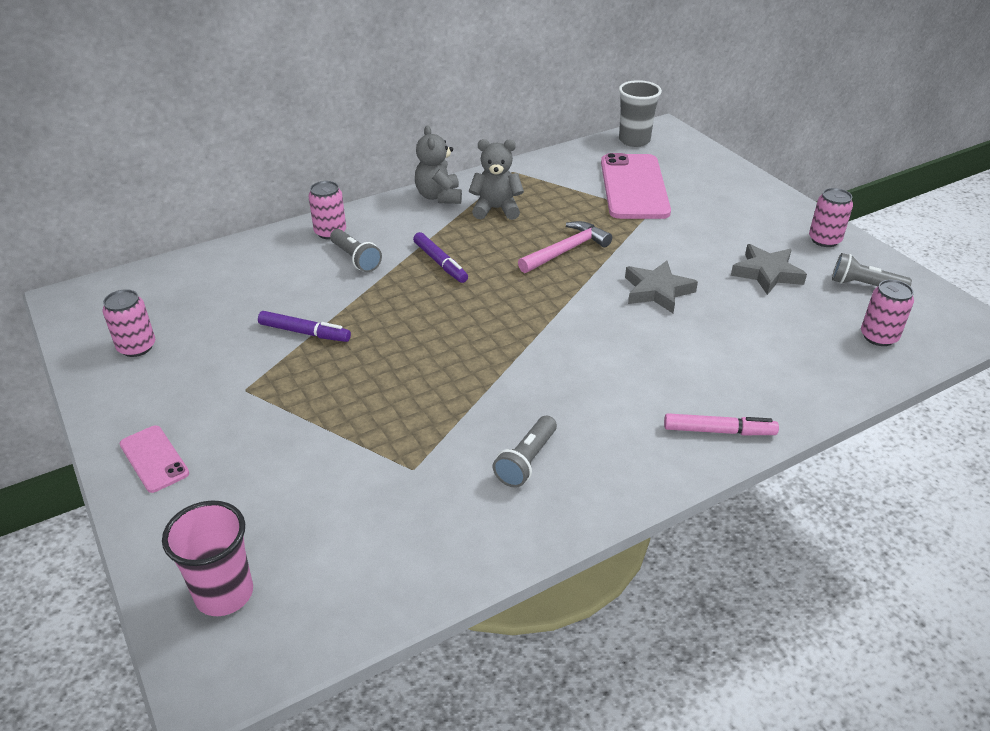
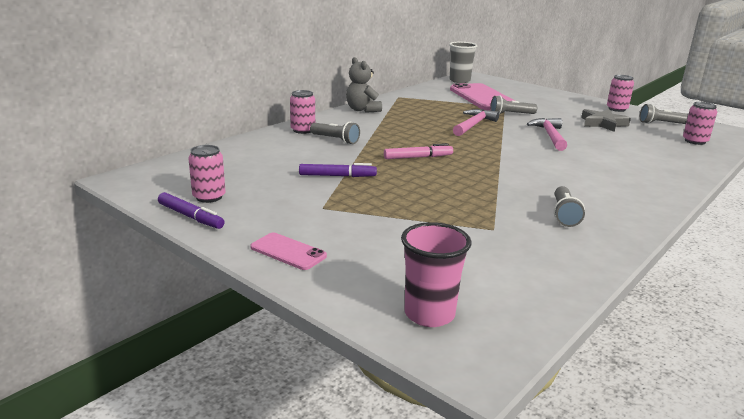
camera: 20 degrees left, 15 degrees down
purple marker [413,232,468,283] -> purple marker moved to [158,192,225,229]
grey teddy bear [469,139,524,220] -> none
grey star [625,261,698,313] -> pink hammer [527,118,567,151]
pink marker [664,413,779,435] -> pink marker moved to [384,143,453,159]
none -> grey flashlight [490,96,537,114]

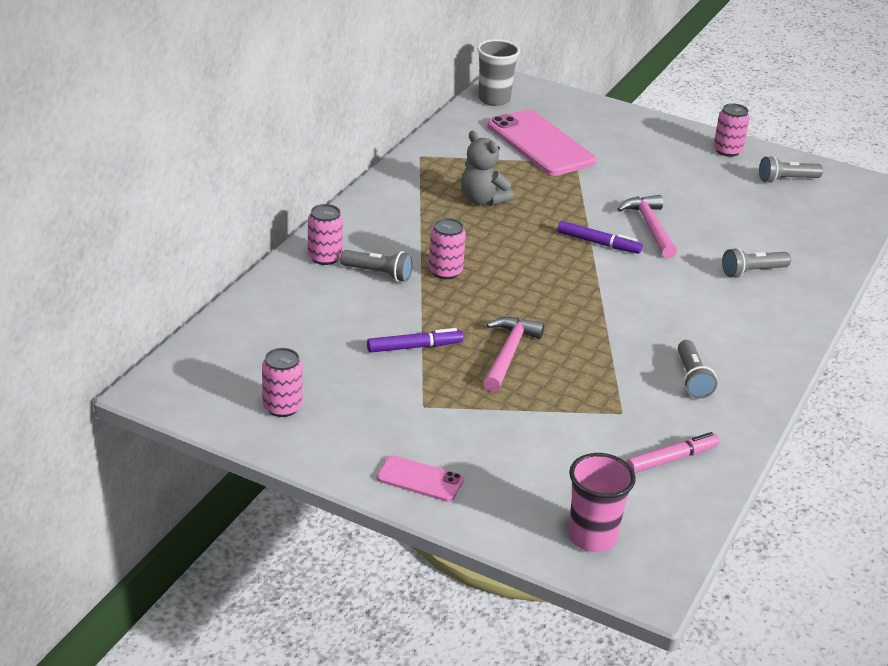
camera: 15 degrees left, 10 degrees up
purple marker [158,192,225,229] -> purple marker moved to [558,221,642,254]
grey teddy bear [346,57,382,113] -> grey teddy bear moved to [461,131,514,206]
pink marker [384,143,453,159] -> pink marker moved to [626,432,720,473]
pink hammer [453,109,499,136] -> pink hammer moved to [483,317,545,392]
grey flashlight [490,96,537,114] -> grey flashlight moved to [722,248,791,278]
grey star [581,109,631,132] -> none
pink can [683,102,717,145] -> pink can moved to [429,218,466,279]

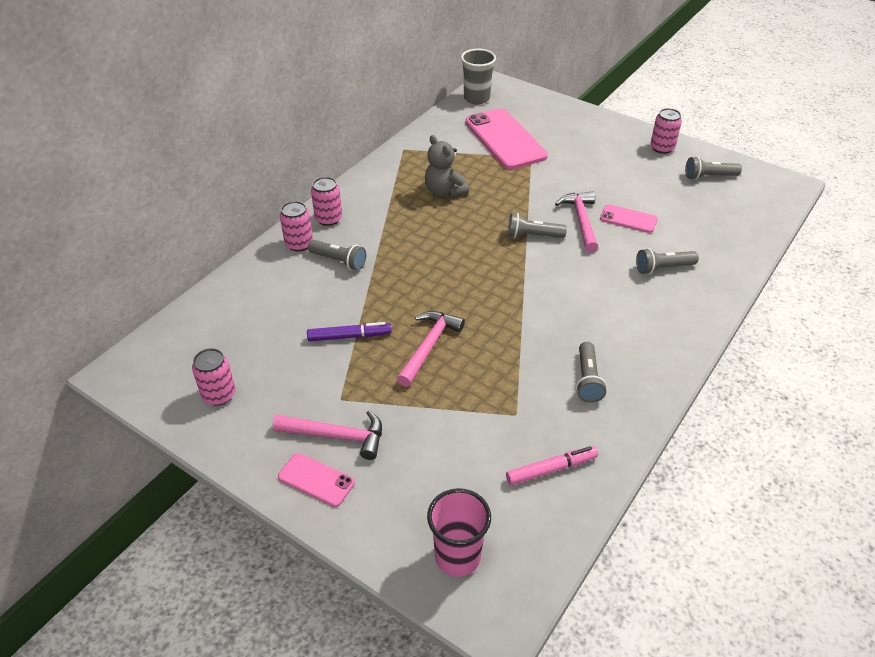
camera: 10 degrees right, 10 degrees up
pink can [429,218,466,279] -> pink can moved to [311,177,342,226]
purple marker [558,221,642,254] -> grey flashlight [508,213,567,238]
none -> pink hammer [273,410,382,460]
none -> pink phone [600,204,658,233]

